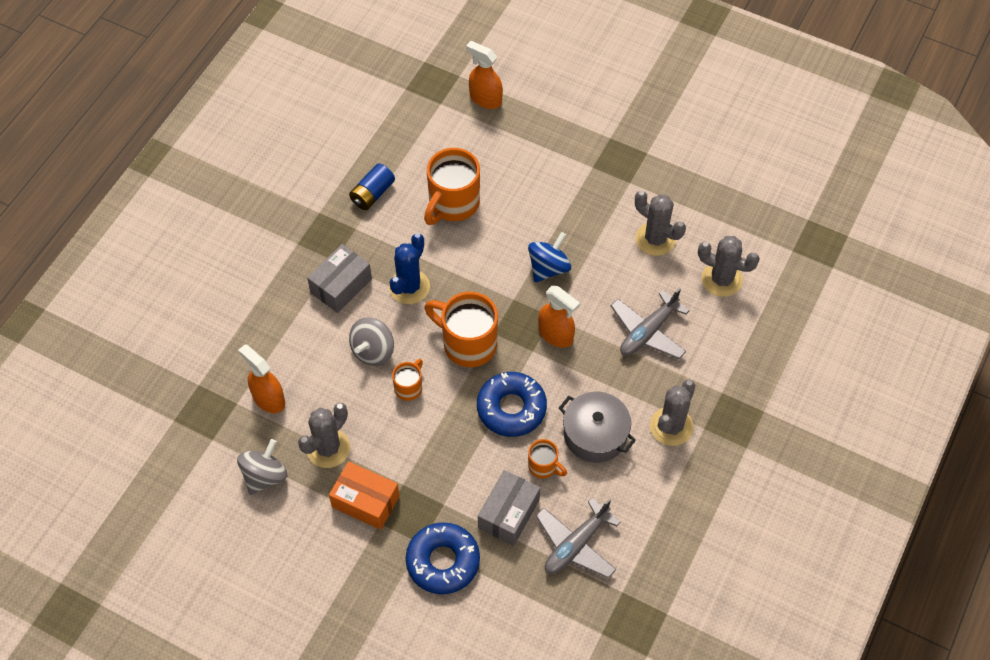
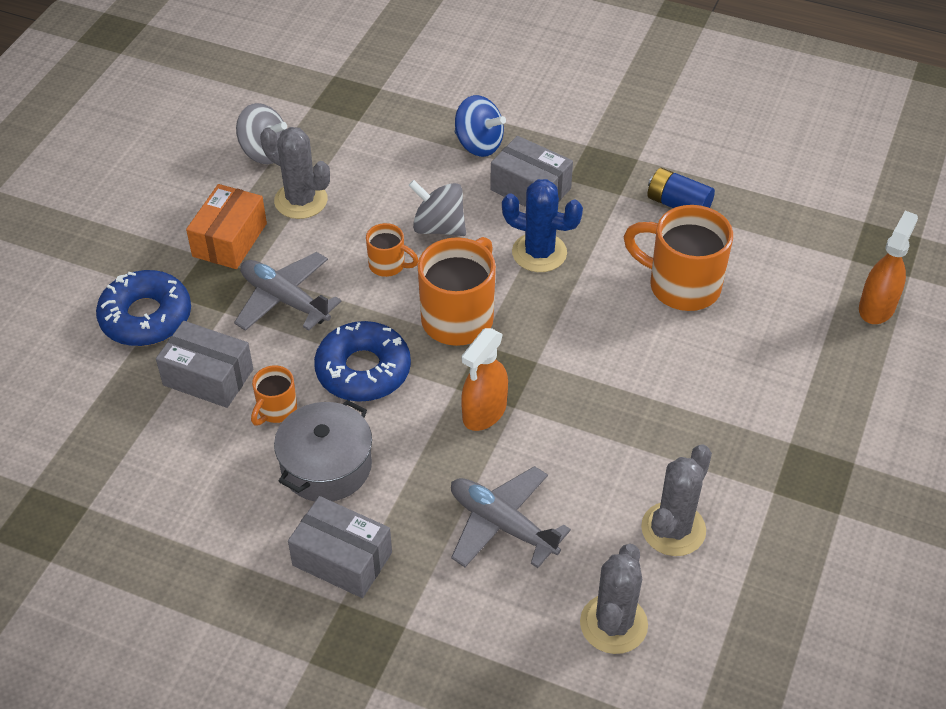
camera: 85 degrees right, 10 degrees down
orange spray bottle [238,344,285,413] -> none
blue spinning top [528,232,571,282] -> blue spinning top moved to [455,95,506,157]
grey plane [536,498,621,578] -> grey plane moved to [234,252,342,331]
grey cactus [650,380,695,446] -> grey box [288,496,392,598]

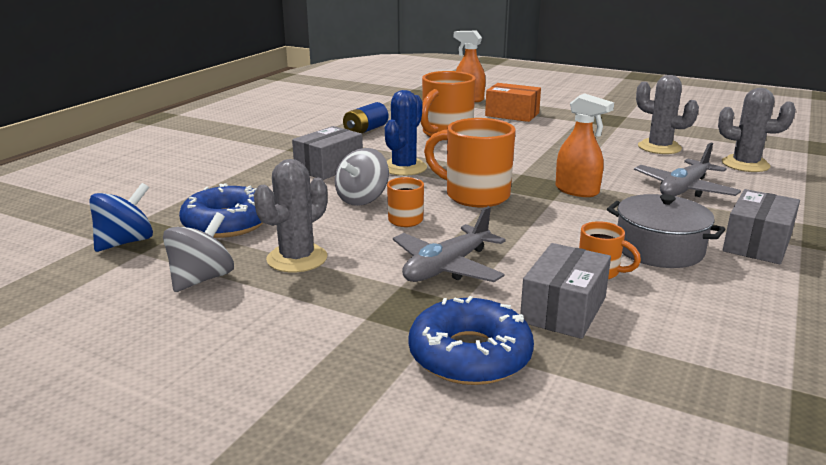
camera: 85 degrees left, 25 degrees down
orange box [186,184,267,269] -> orange box moved to [485,83,541,122]
blue donut [314,321,411,402] -> blue donut moved to [179,183,263,238]
blue spinning top [455,95,506,157] -> blue spinning top moved to [89,183,153,252]

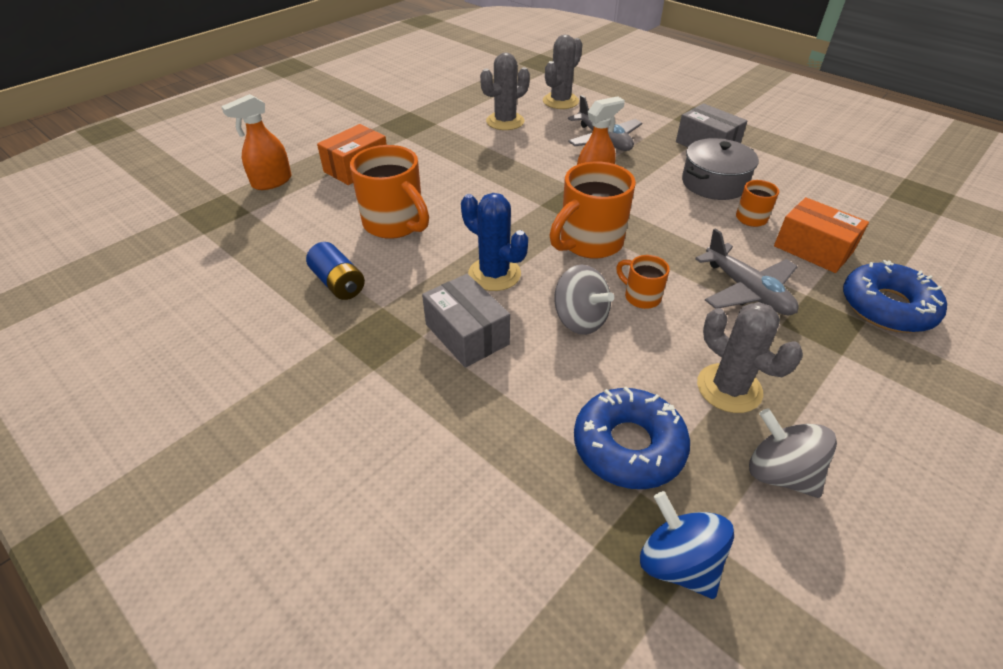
camera: 75 degrees left, 20 degrees up
grey box [520,243,611,339] -> orange box [774,197,869,273]

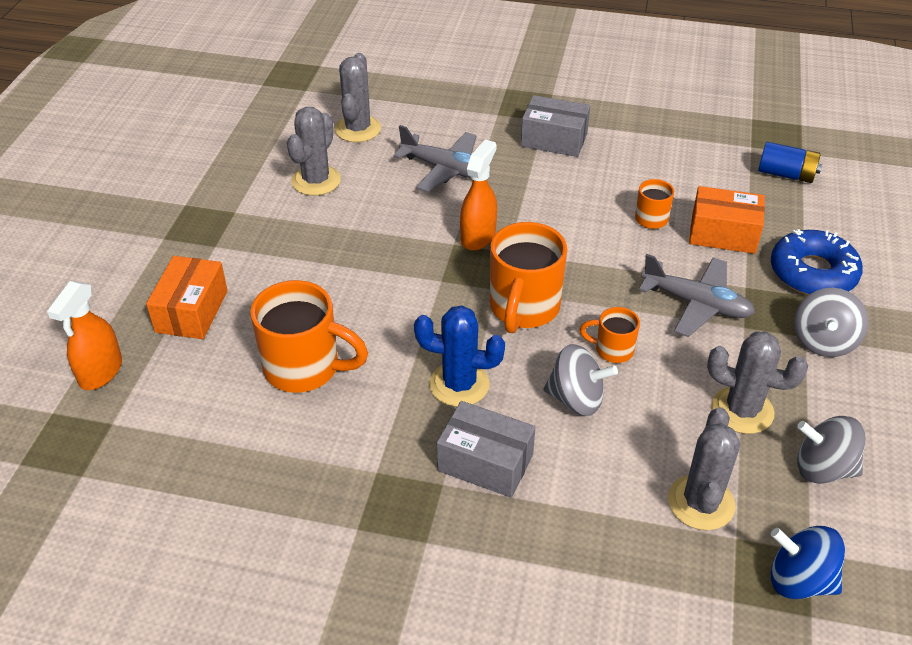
camera: 30 degrees left, 0 degrees up
blue battery [306,242,365,300] -> blue battery moved to [758,142,822,183]
blue donut [574,387,690,489] -> grey cactus [668,407,740,530]
grey pot [682,138,759,200] -> none
none -> grey spinning top [794,288,869,357]

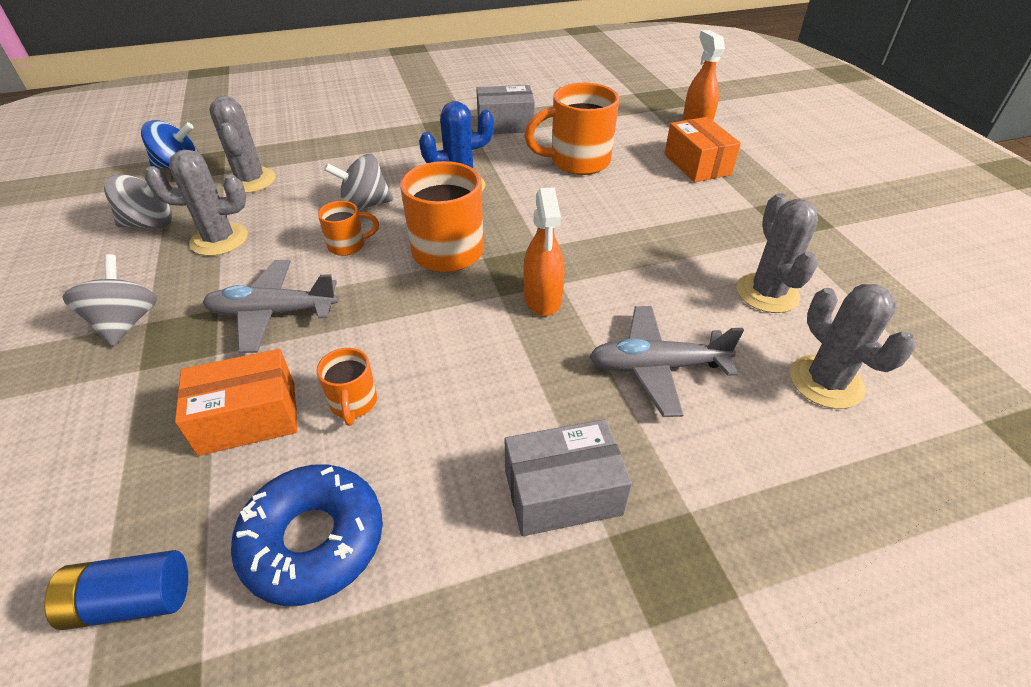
camera: 150 degrees right, 0 degrees up
grey box [437,401,536,498] -> grey box moved to [476,85,535,134]
blue donut [771,229,863,295] -> blue donut moved to [231,464,383,606]

